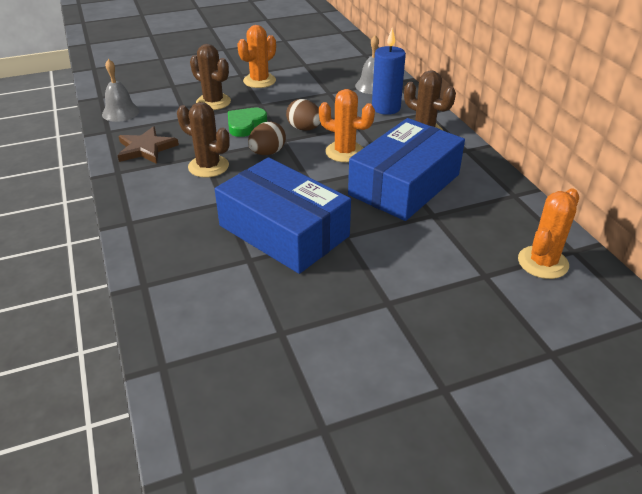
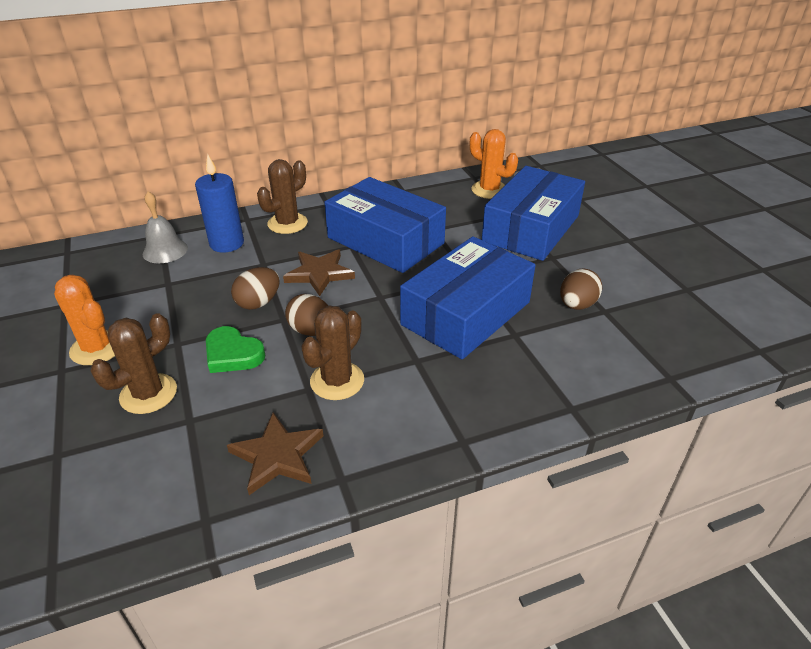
camera: 90 degrees left, 0 degrees up
grey bell [102,59,140,122] -> none
orange cactus [319,89,375,162] -> brown star [283,249,355,296]
none -> blue box [482,166,585,261]
none -> brown egg [560,268,602,310]

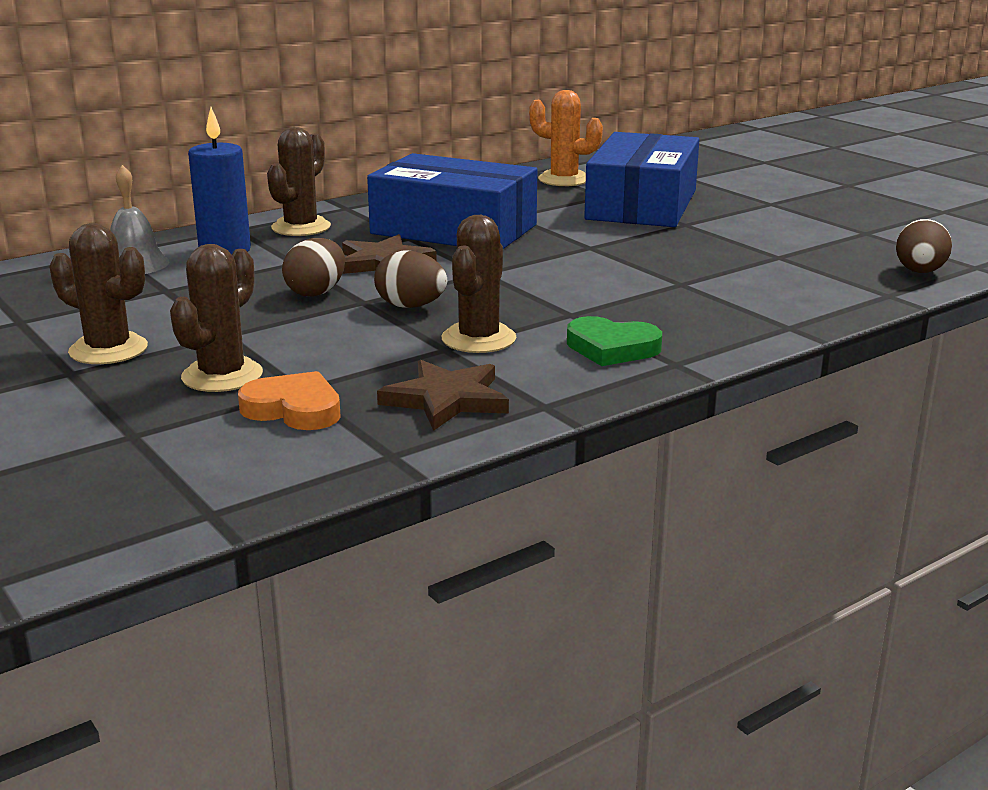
camera: 15 degrees left, 15 degrees down
orange cactus [54,275,115,365] -> brown cactus [49,223,148,364]
green heart [206,326,265,373] -> green heart moved to [567,316,662,366]
blue box [400,236,536,359] -> none
brown egg [560,268,602,310] -> brown egg moved to [896,219,952,273]
none -> orange heart [238,371,341,430]

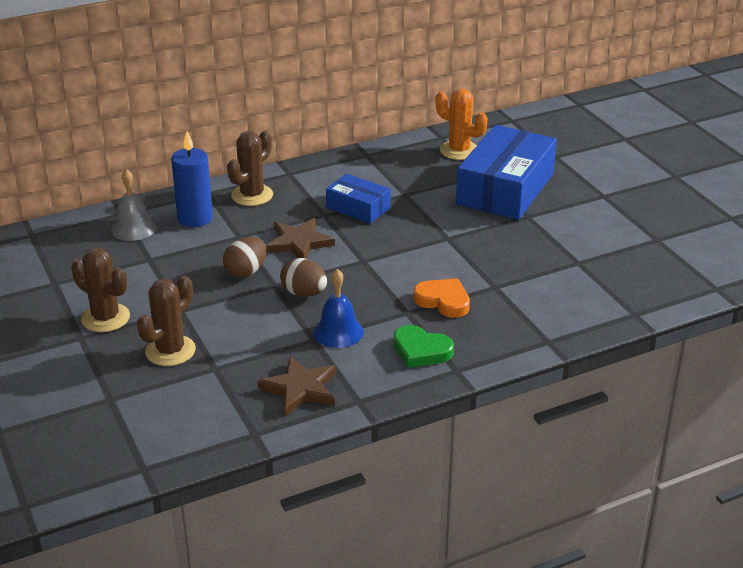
camera: 10 degrees right, 10 degrees up
orange heart [238,371,341,430] -> orange heart moved to [414,278,470,318]
blue box [367,153,537,249] -> blue box [326,174,391,224], size x0.53
brown cactus [441,215,516,353] -> blue bell [313,269,364,348]
brown egg [896,219,952,273] -> none

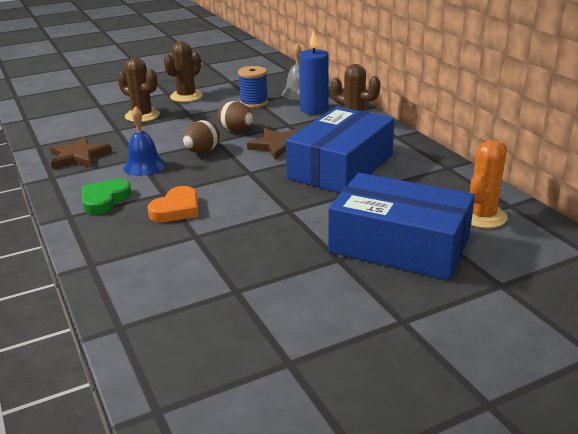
camera: 90 degrees right, 5 degrees down
blue box [326,174,391,224] -> blue box [286,106,394,193], size x1.88
none -> blue spool [238,66,268,108]

